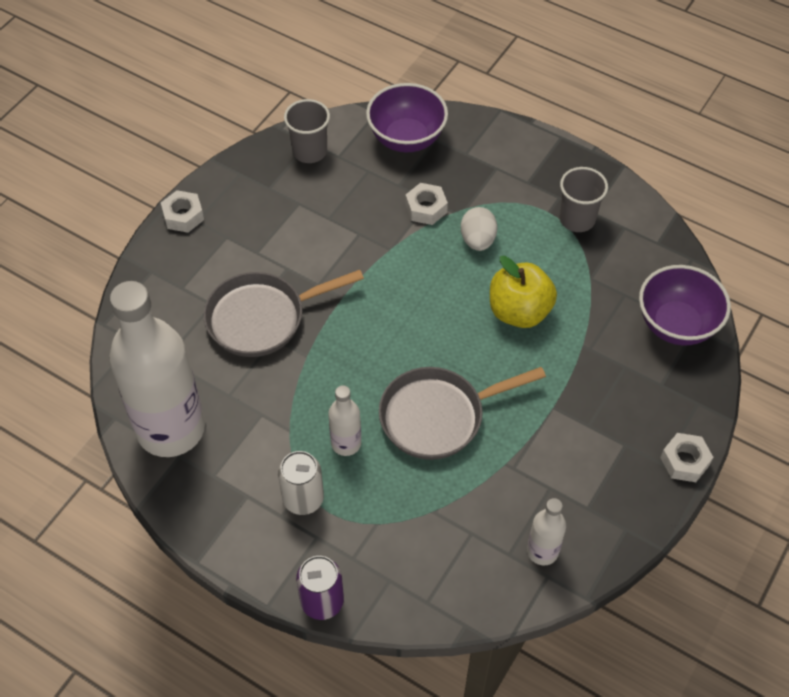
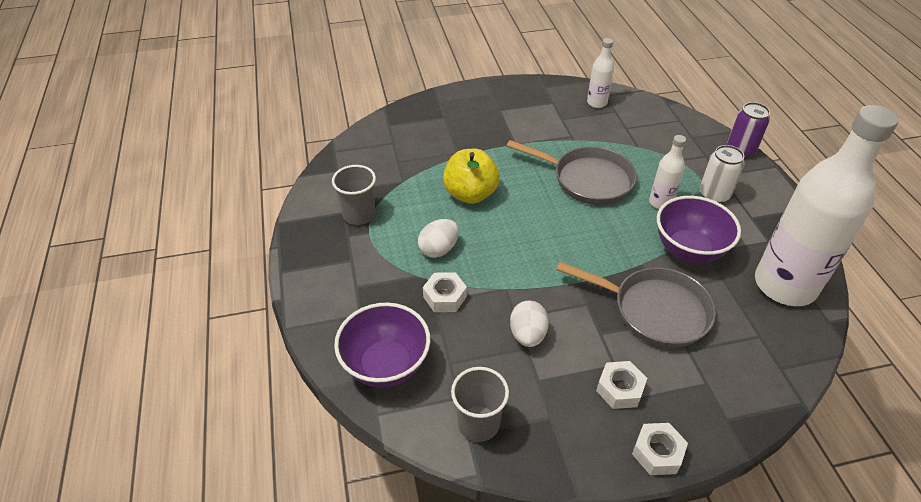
camera: 135 degrees left, 10 degrees down
purple bowl [639,265,731,345] -> purple bowl moved to [657,196,741,263]
white nut [660,433,713,482] -> white nut moved to [596,361,647,409]
none -> white egg [510,300,549,347]

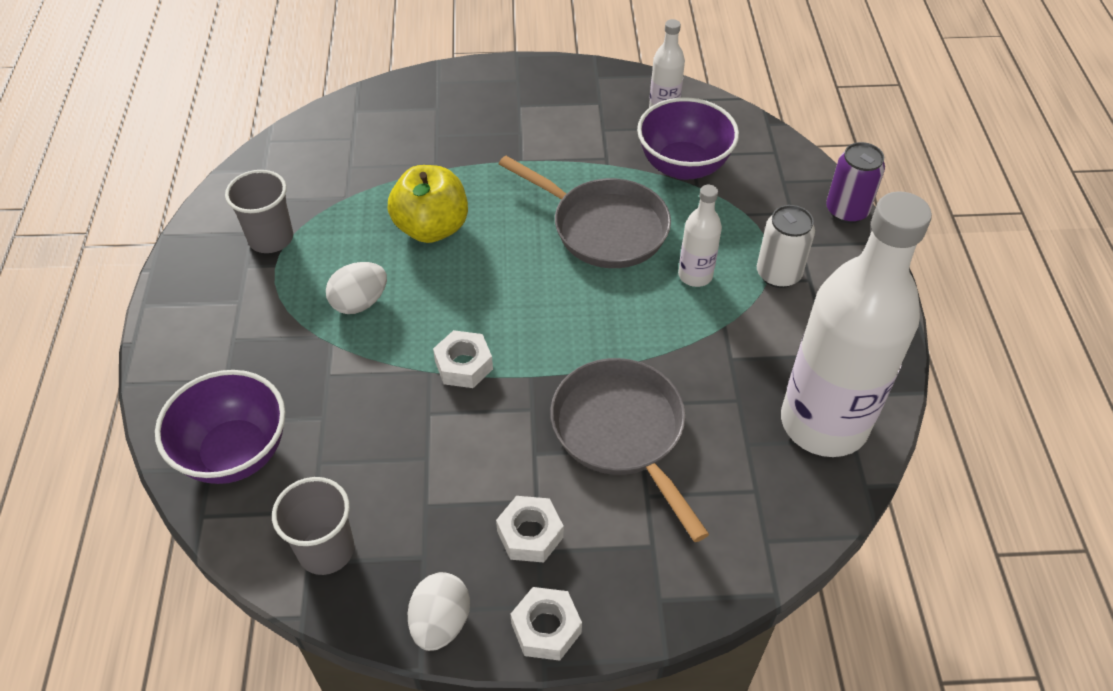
camera: 10 degrees right, 5 degrees up
white nut [423,272,467,312] -> white nut moved to [433,330,493,388]
white egg [510,300,549,347] -> white egg moved to [408,572,470,651]
grey pan [556,262,716,348] -> grey pan turned 150 degrees counterclockwise [550,358,709,542]
purple bowl [657,196,741,263] -> purple bowl moved to [637,97,739,180]

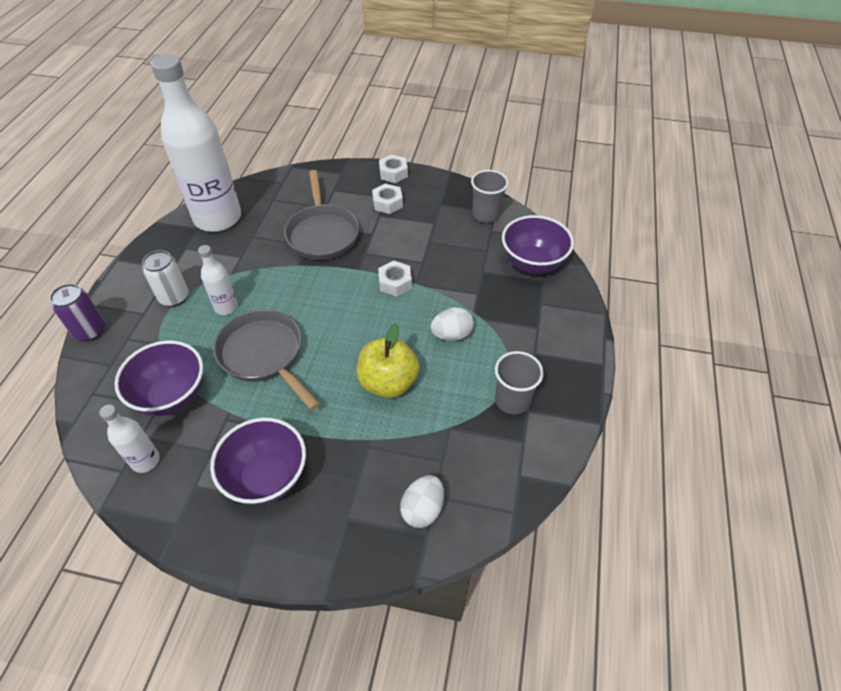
camera: 165 degrees left, 0 degrees up
white egg [408,572,470,651] -> white egg moved to [400,475,444,528]
none -> purple bowl [210,418,306,505]

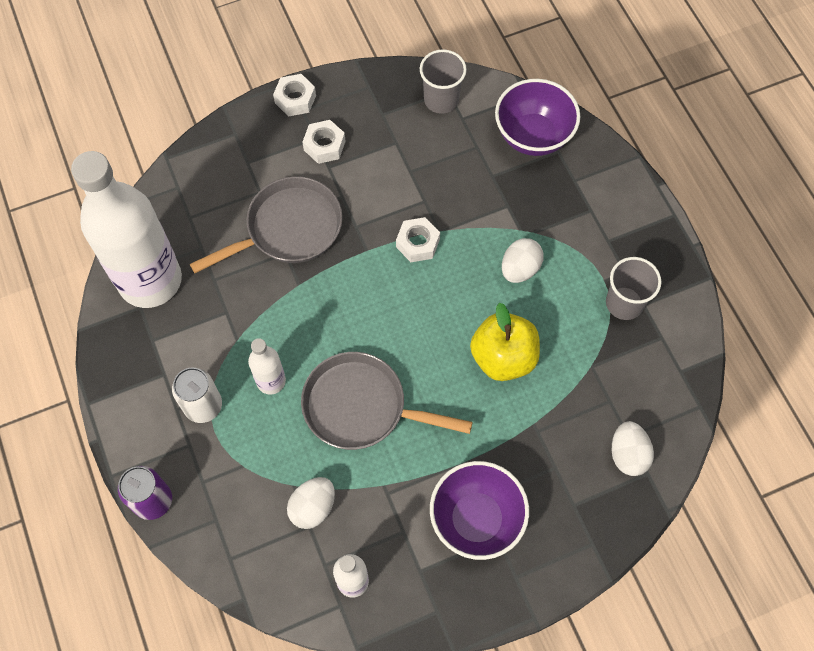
camera: 35 degrees left, 15 degrees up
purple bowl [115,340,203,416] -> white egg [287,477,335,529]
grey pan [284,170,359,260] -> grey pan turned 75 degrees counterclockwise [190,176,343,273]

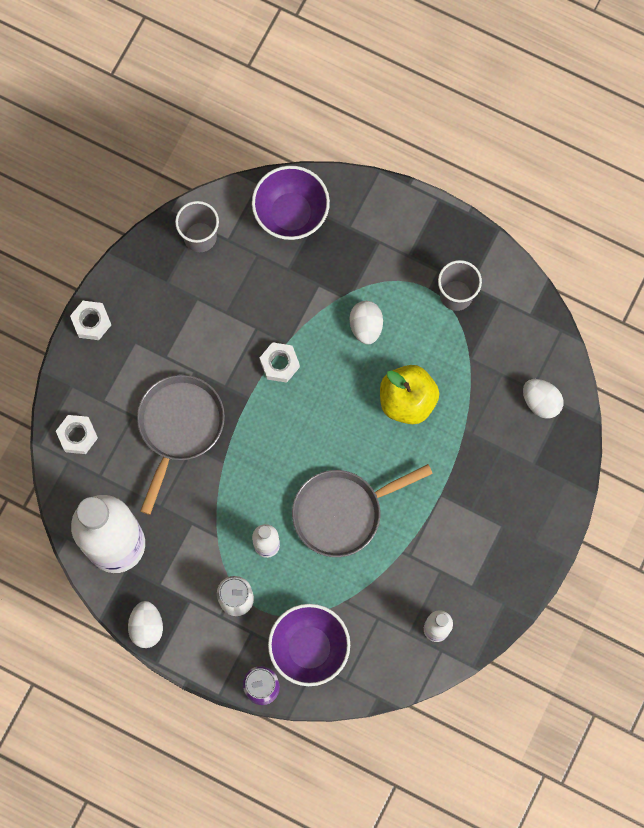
camera: 40 degrees left, 10 degrees up
white egg [287,477,335,529] -> white egg moved to [128,601,163,648]
white nut [303,120,346,164] -> white nut moved to [56,415,98,454]
purple bowl [430,461,529,560] -> purple bowl moved to [268,604,350,686]

